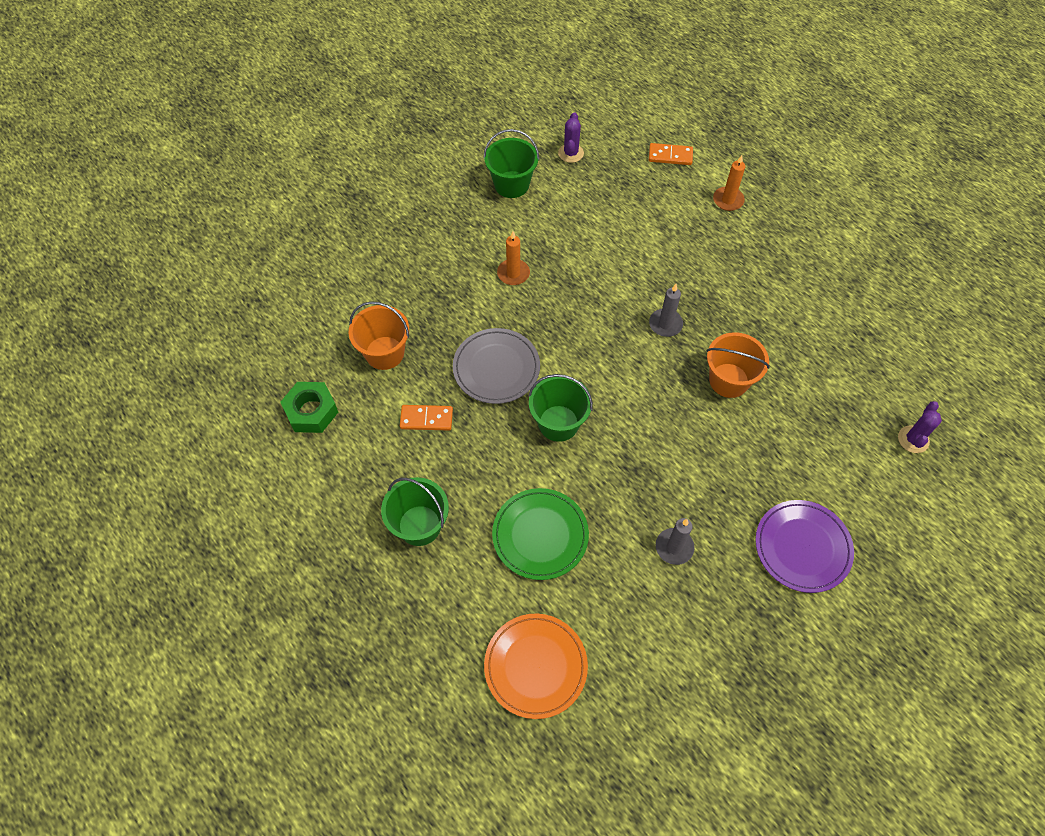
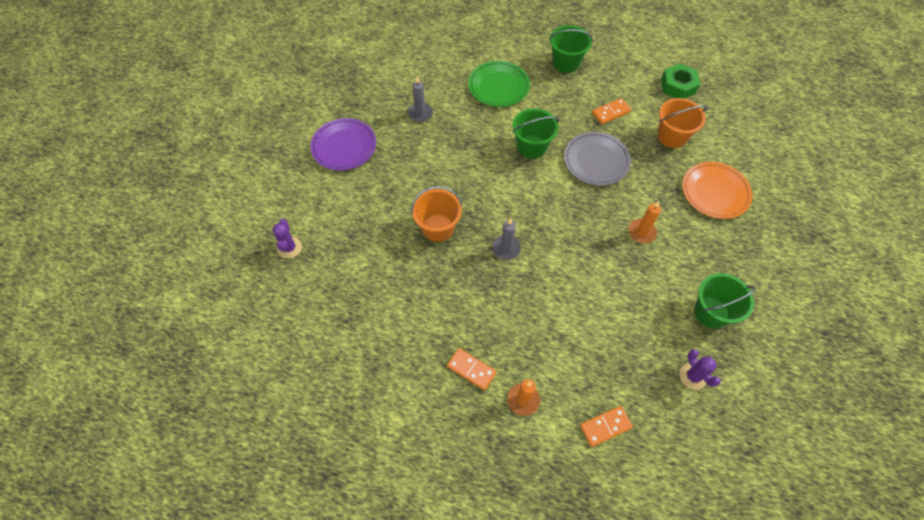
camera: 150 degrees right, 0 degrees up
orange plate [484,614,588,719] -> orange plate moved to [682,162,753,219]
none -> orange domino [447,348,496,390]

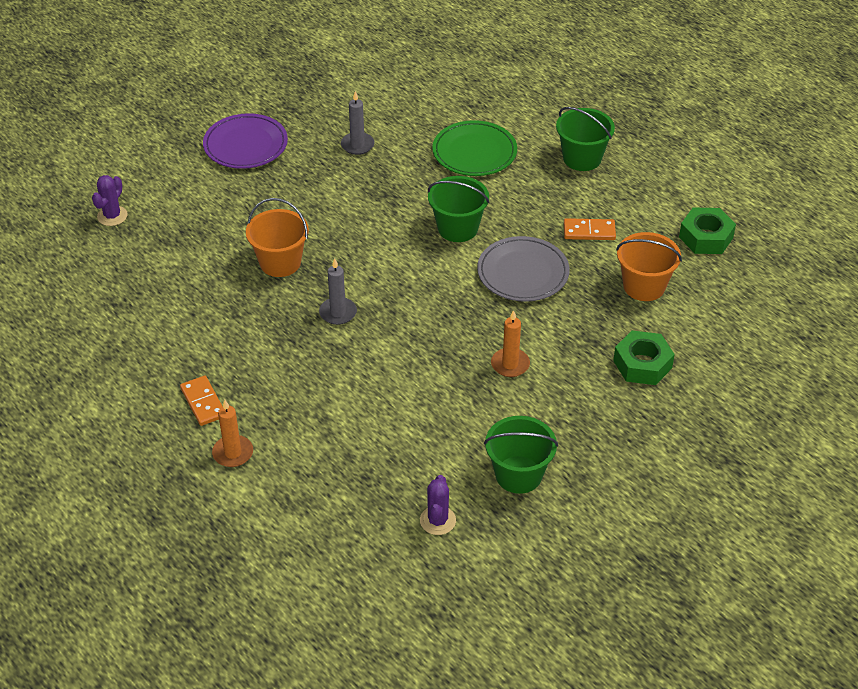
camera: 30 degrees right, 15 degrees down
orange domino [580,406,633,447] -> none
orange plate [682,162,753,219] -> green nut [613,330,675,385]

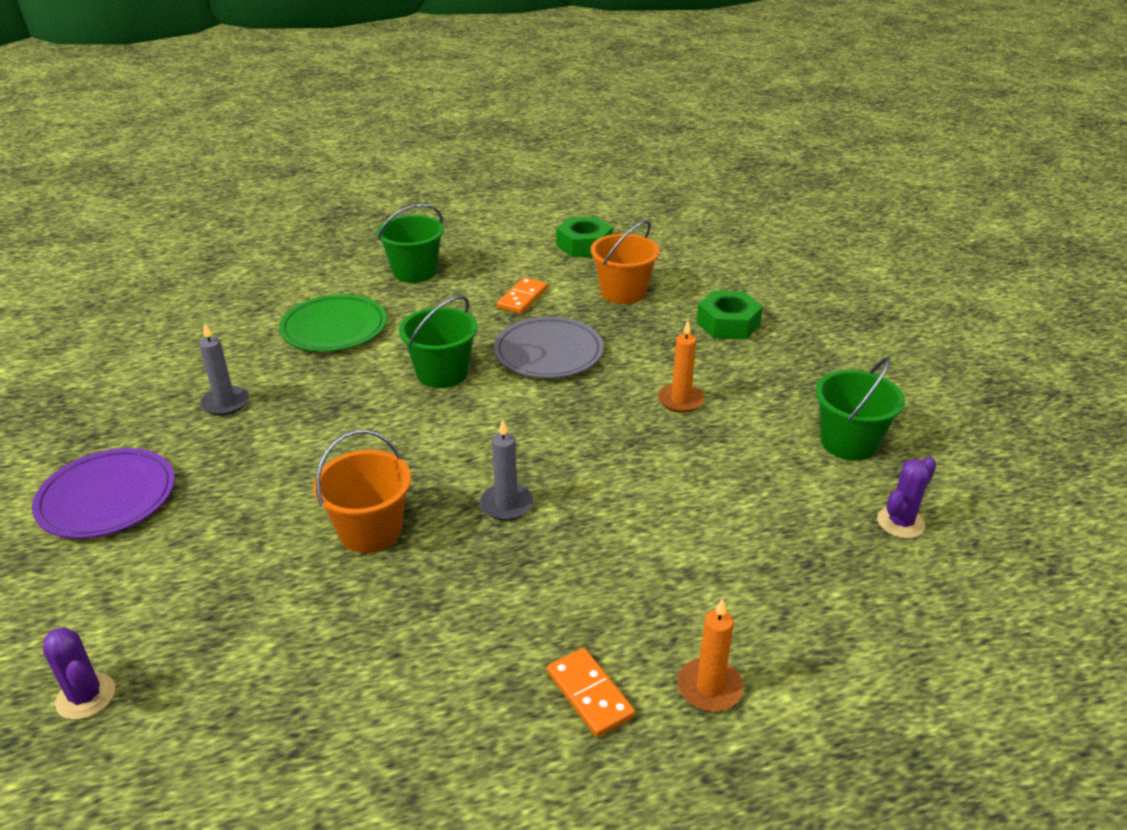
camera: 65 degrees left, 10 degrees down
orange domino [180,376,223,426] -> orange domino turned 60 degrees clockwise [547,648,635,737]
purple cactus [420,475,456,535] -> purple cactus turned 75 degrees counterclockwise [877,457,937,539]

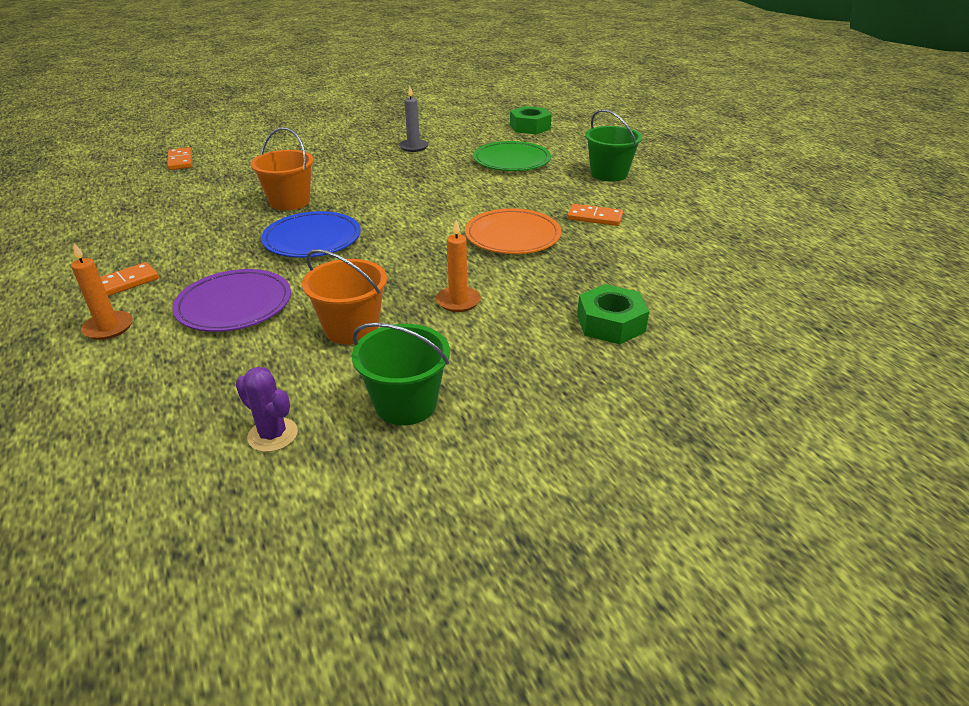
camera: 80 degrees right, 0 degrees up
purple plate [32,448,175,539] -> purple plate moved to [172,269,291,332]
purple cactus [43,627,115,720] -> orange domino [167,147,192,170]
green bucket [399,295,478,388] -> none
grey candle [480,419,533,521] -> blue plate [261,211,361,258]
grey plate [494,317,604,378] -> orange plate [465,208,561,254]
green nut [557,217,613,257] -> green nut moved to [510,106,552,134]
orange bucket [591,220,660,304] -> orange bucket moved to [302,249,387,345]

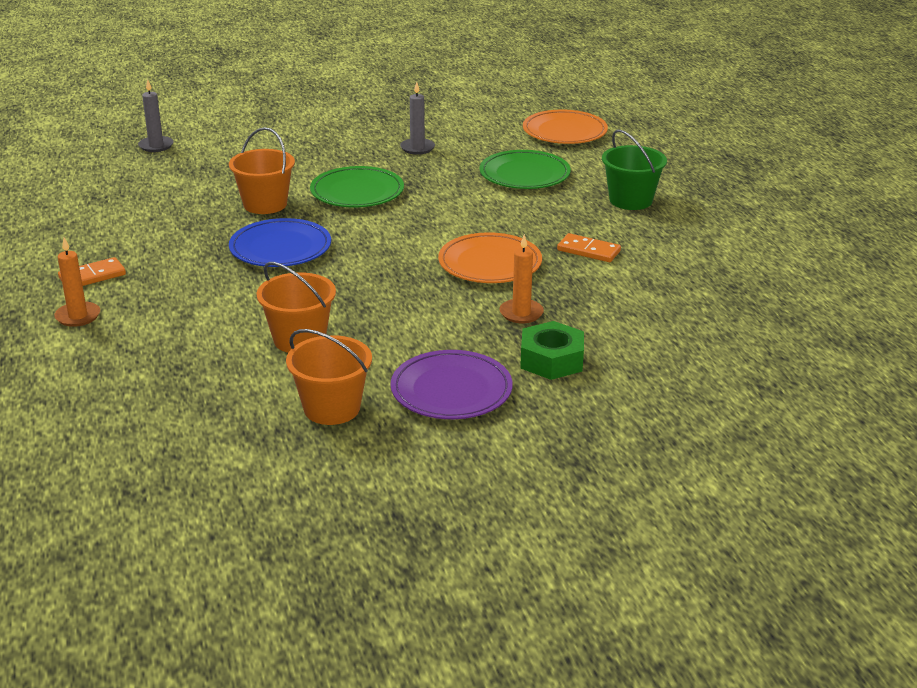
camera: 10 degrees right, 5 degrees down
orange domino [167,147,192,170] -> grey candle [138,79,174,152]
purple plate [172,269,291,332] -> purple plate moved to [391,350,513,419]
purple cactus [236,367,298,452] -> none
green bucket [352,323,450,425] -> orange bucket [286,329,372,425]
orange candle [436,220,481,312] -> orange candle moved to [499,234,544,323]
green nut [510,106,552,134] -> orange plate [523,110,608,144]
none -> green plate [310,166,404,207]

